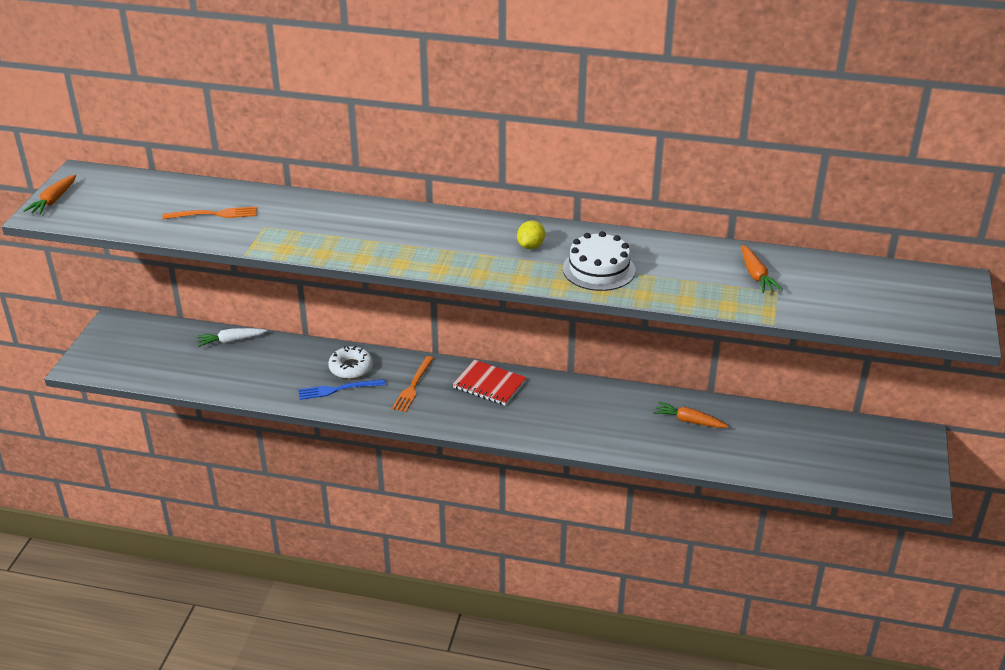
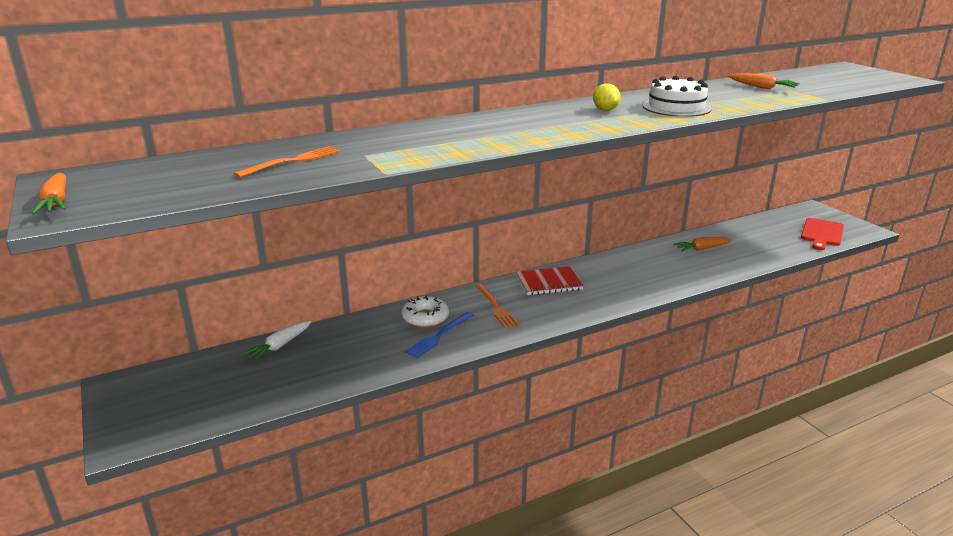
camera: 40 degrees left, 10 degrees down
none -> red cutting board [801,218,844,250]

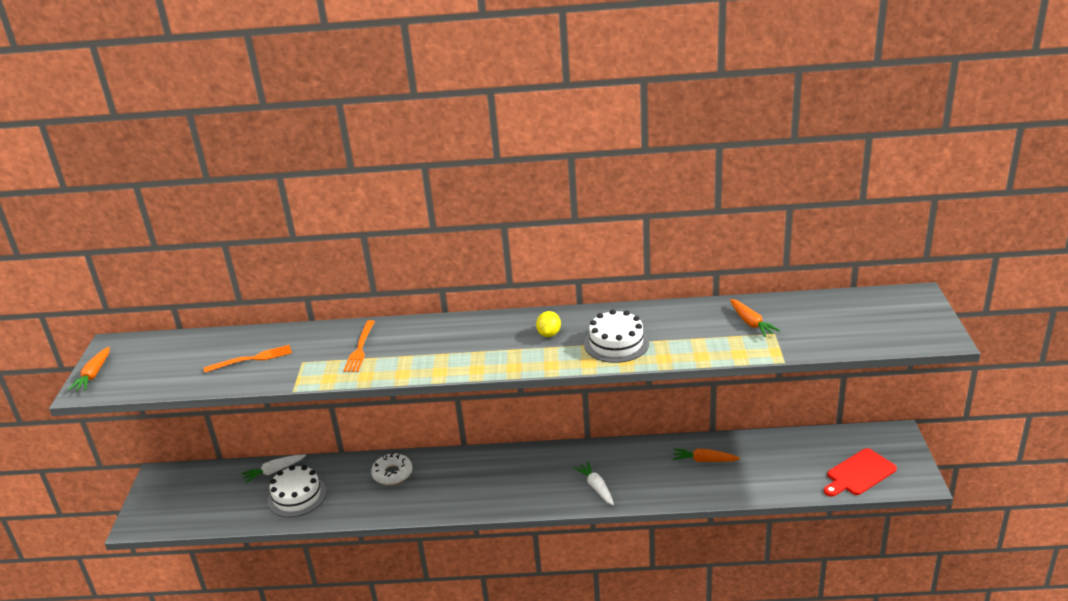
camera: 30 degrees right, 5 degrees up
blue fork [405,312,474,358] -> none
orange fork [475,284,520,329] -> orange fork moved to [344,320,375,372]
red notebook [516,266,583,295] -> none
none -> white cake [268,465,326,517]
none -> white carrot [574,462,614,505]

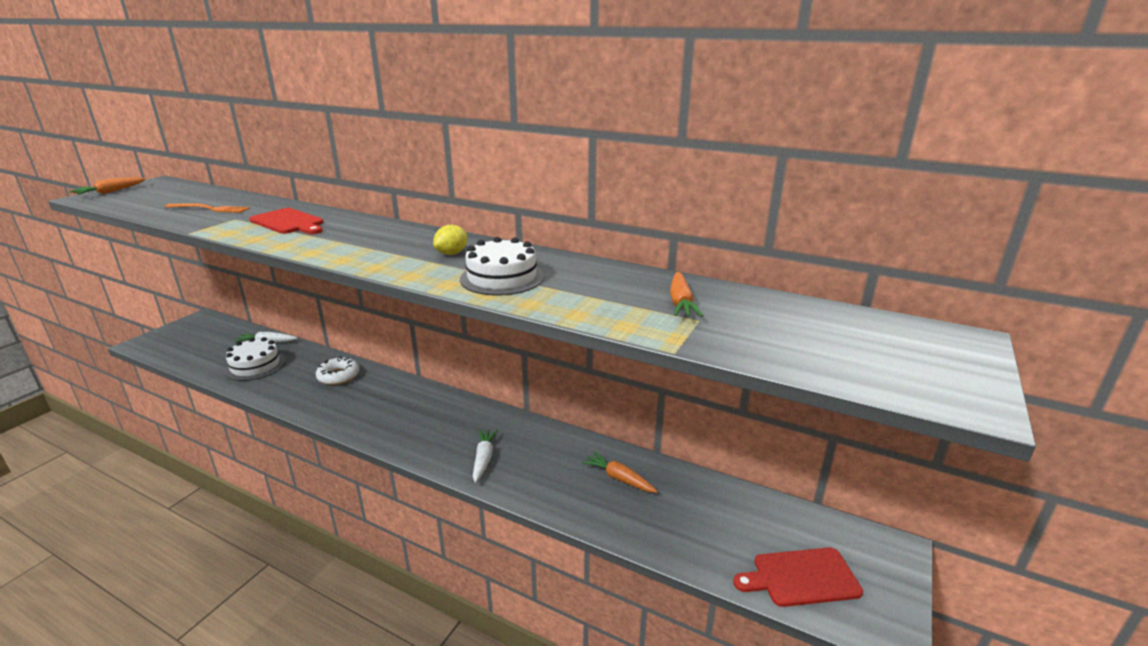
camera: 25 degrees right, 5 degrees down
orange fork [344,320,375,372] -> red cutting board [249,208,324,234]

